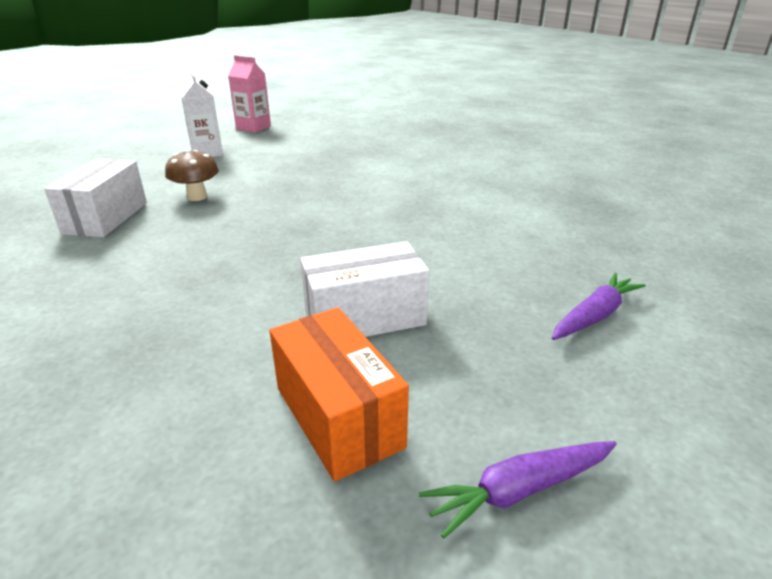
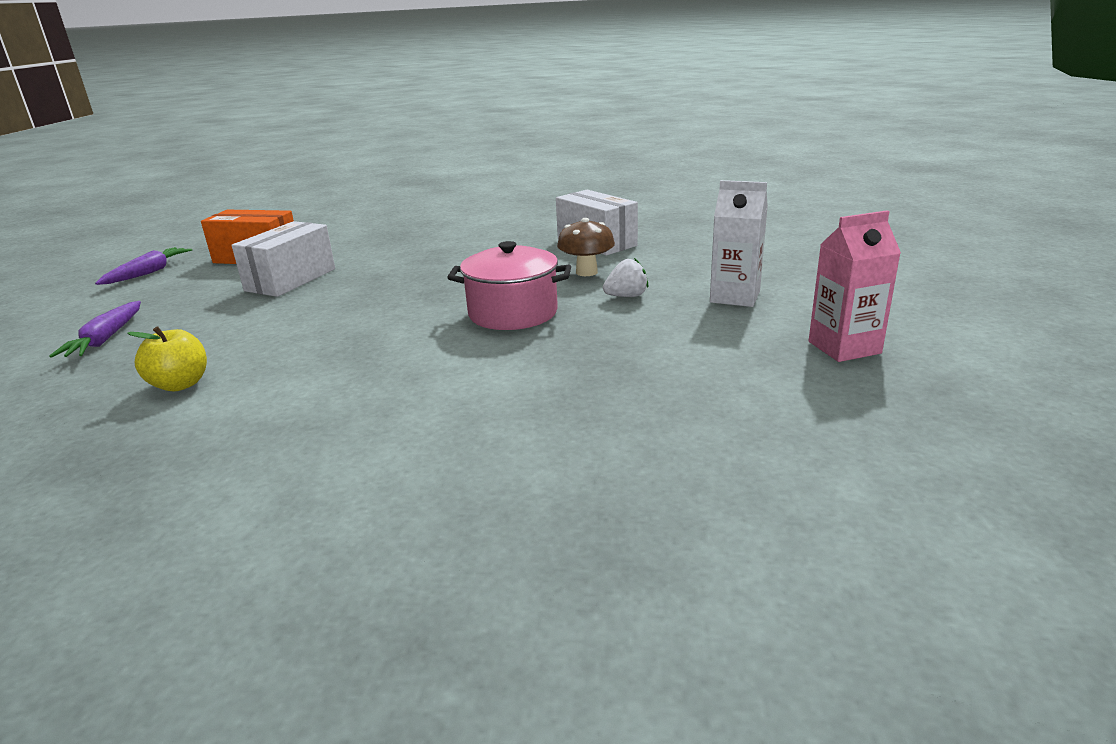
camera: 135 degrees right, 5 degrees down
none -> yellow apple [127,326,207,391]
none -> pink pot [447,241,571,330]
none -> white strawberry [603,258,649,297]

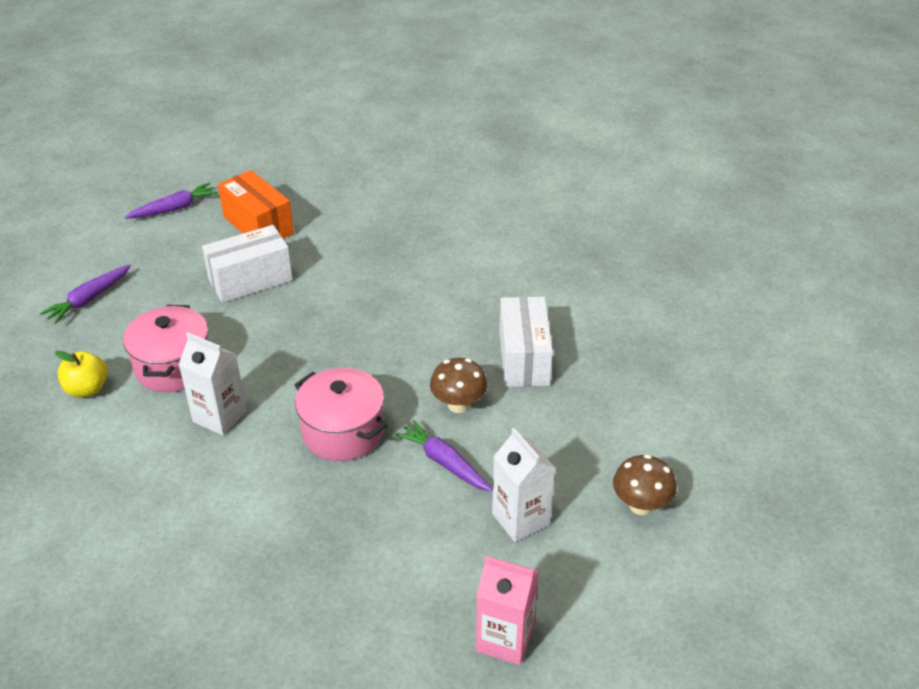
camera: 35 degrees right, 15 degrees up
white strawberry [603,258,649,297] -> purple carrot [395,420,493,492]
none -> pink pot [123,305,208,392]
none -> white carton [179,333,247,435]
none -> brown mushroom [613,454,677,515]

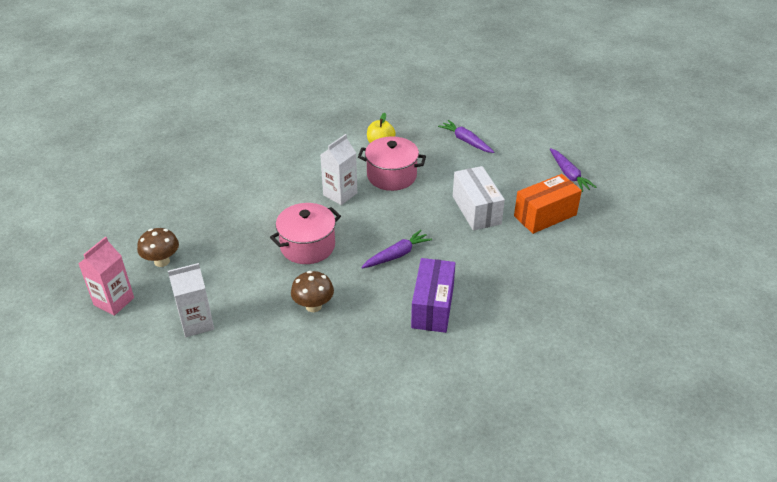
camera: 100 degrees right, 0 degrees up
purple carrot [395,420,493,492] -> purple carrot moved to [361,230,432,269]
white box [500,297,553,387] -> none
brown mushroom [613,454,677,515] -> brown mushroom moved to [137,228,179,267]
none -> purple box [411,258,456,333]

